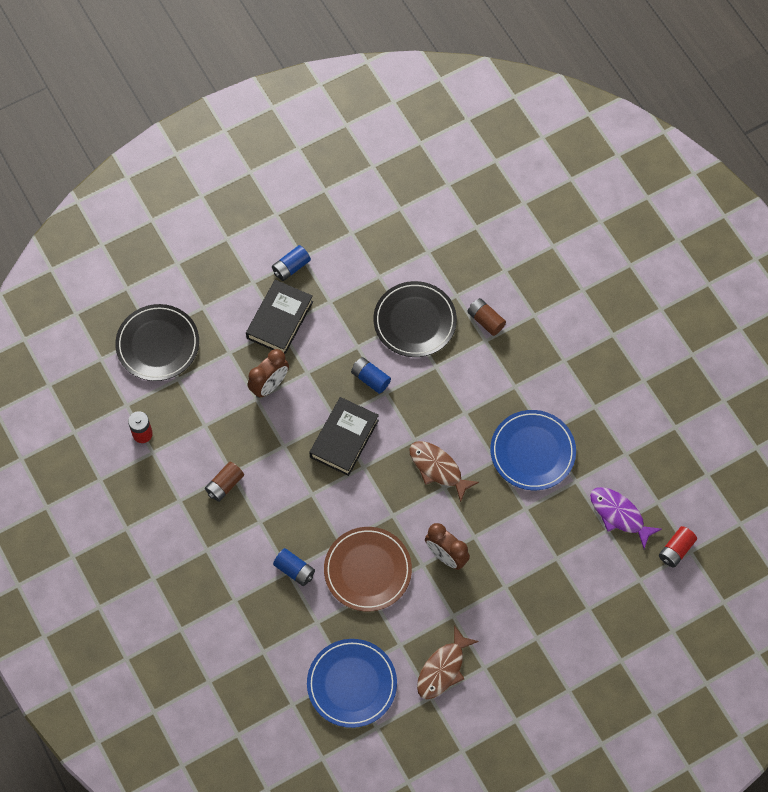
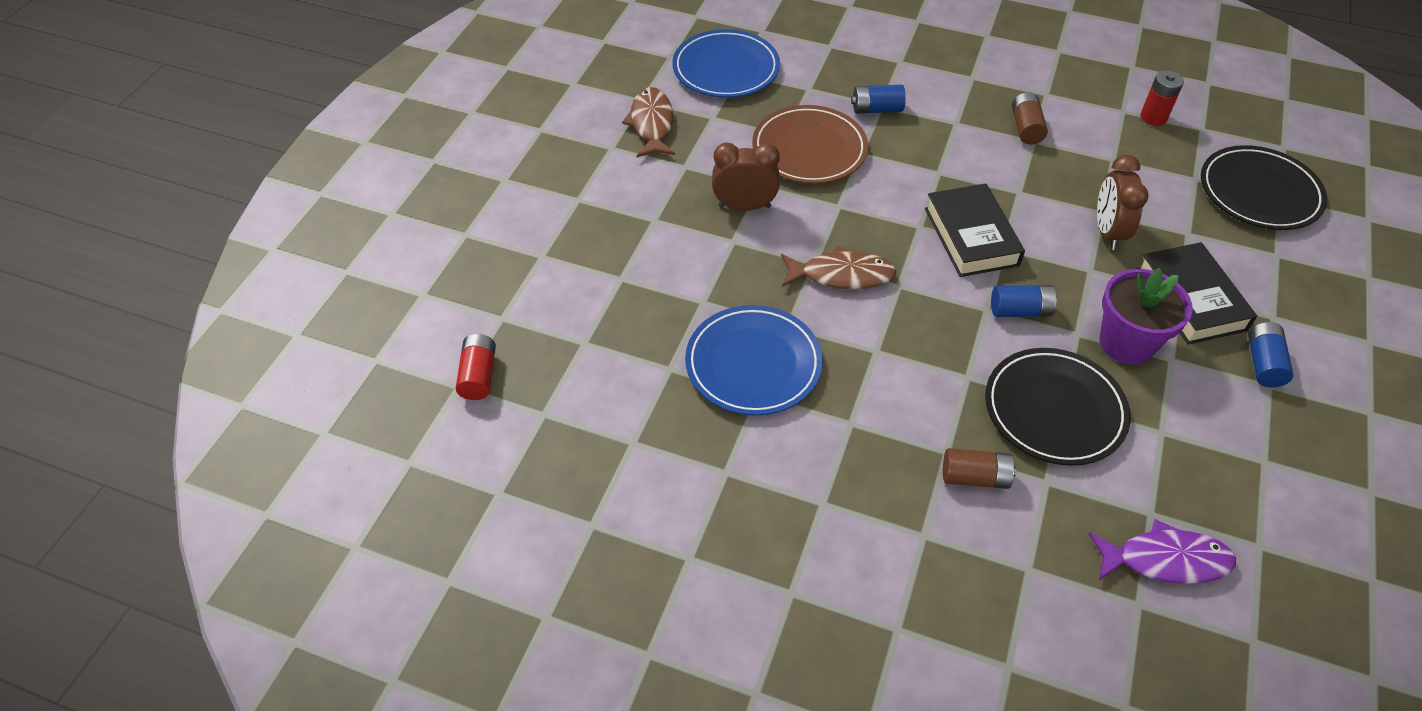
camera: 140 degrees right, 15 degrees down
purple fish [590,487,662,549] -> purple fish moved to [1088,519,1236,584]
none -> purple flower pot [1100,268,1193,365]

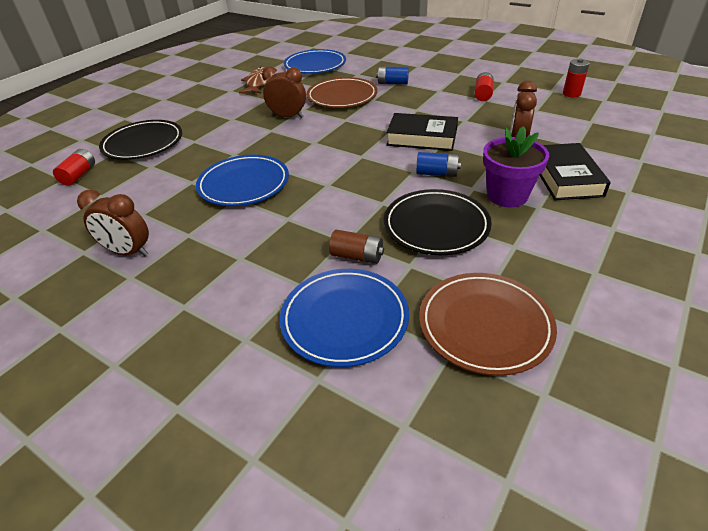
camera: 15 degrees right, 10 degrees down
brown fish [781,245,897,289] -> none
black book [925,184,1025,277] -> black book turned 75 degrees counterclockwise [386,113,458,151]
brown battery [1012,92,1048,145] -> red battery [475,72,494,101]
purple fish [1088,519,1236,584] -> brown plate [419,273,557,376]
black plate [1201,145,1327,230] -> black plate moved to [99,120,182,160]
blue battery [1248,322,1294,388] -> none
none -> brown clock [77,190,149,256]
none -> blue plate [280,269,409,367]

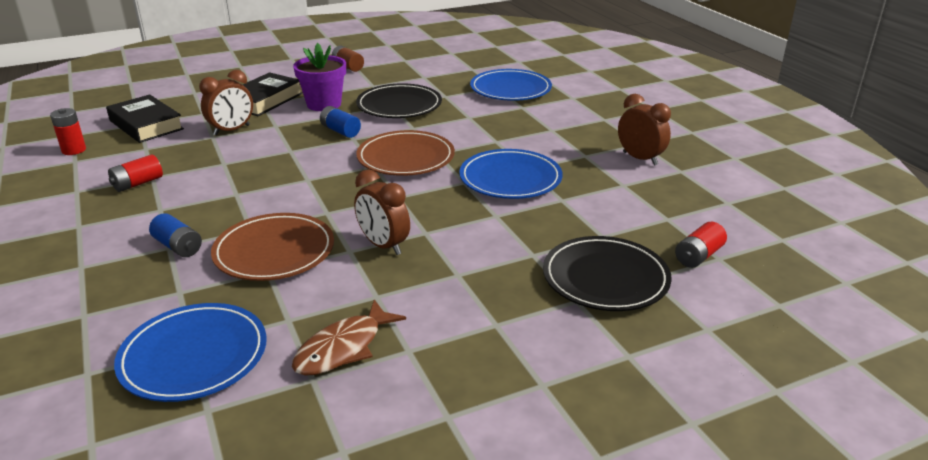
camera: 150 degrees left, 10 degrees down
brown battery [329,230,384,264] -> brown battery moved to [332,46,364,72]
black book [386,113,458,151] -> black book moved to [106,95,184,143]
brown plate [419,273,557,376] -> brown plate moved to [356,130,455,176]

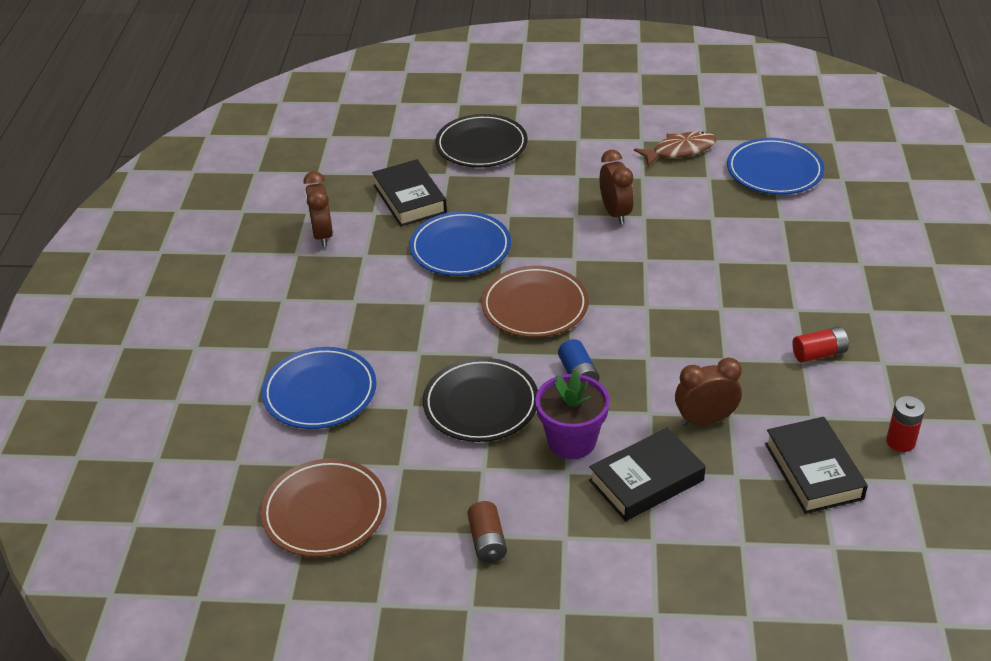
camera: 150 degrees left, 10 degrees up
blue battery [149,213,202,257] -> none
brown plate [211,213,334,281] -> brown plate moved to [261,458,387,557]
red battery [675,222,727,268] -> none
none -> black book [372,159,447,226]

